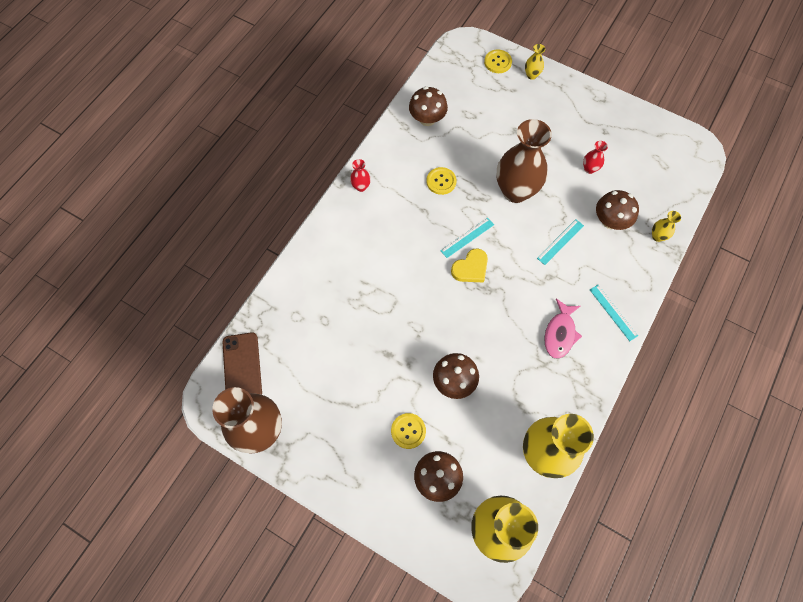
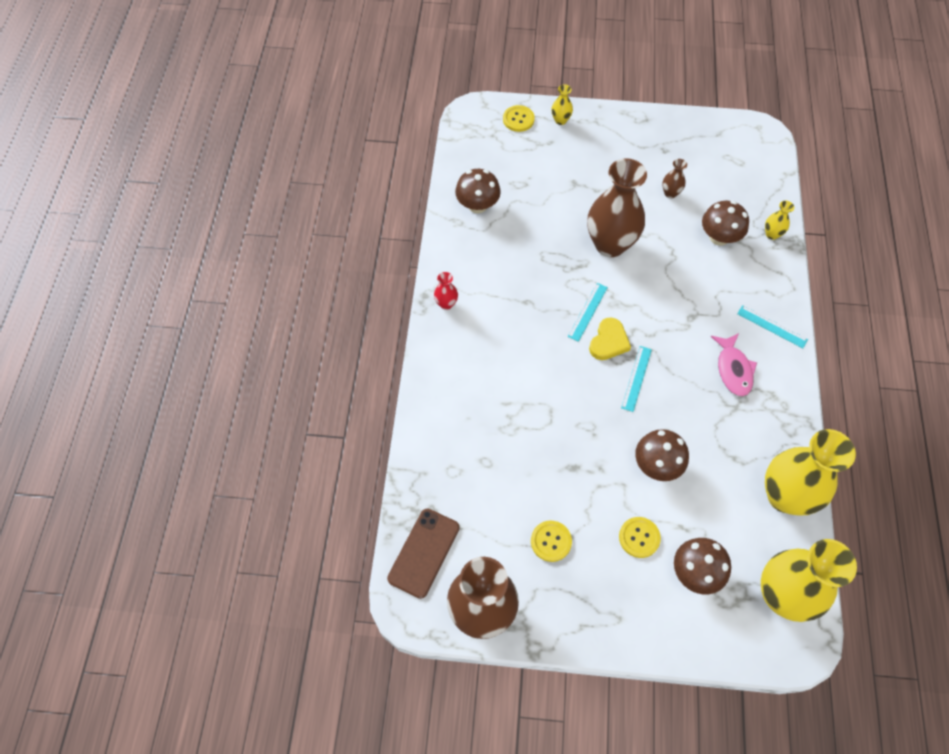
camera: 25 degrees left, 5 degrees down
brown phone [222,332,262,395] -> brown phone turned 60 degrees clockwise [387,509,460,599]
yellow button [426,167,456,195] -> yellow button moved to [531,521,572,562]
turquoise ruler [537,220,584,265] -> turquoise ruler moved to [621,346,652,412]
red vase [583,141,608,174] -> brown vase [662,159,687,198]

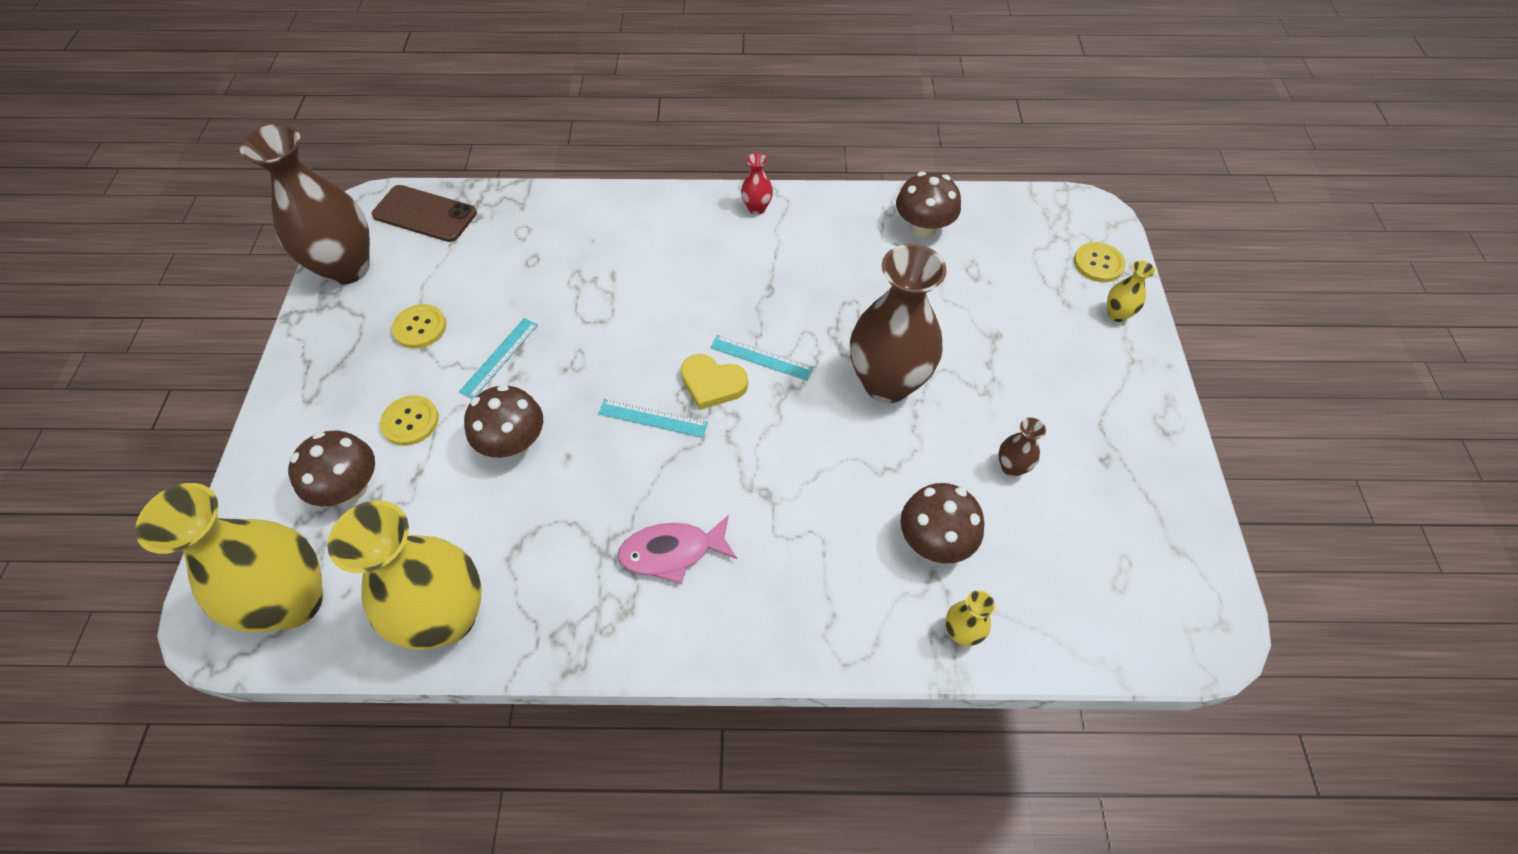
camera: 85 degrees right, 5 degrees down
turquoise ruler [737,305,808,348] -> turquoise ruler moved to [459,318,538,399]

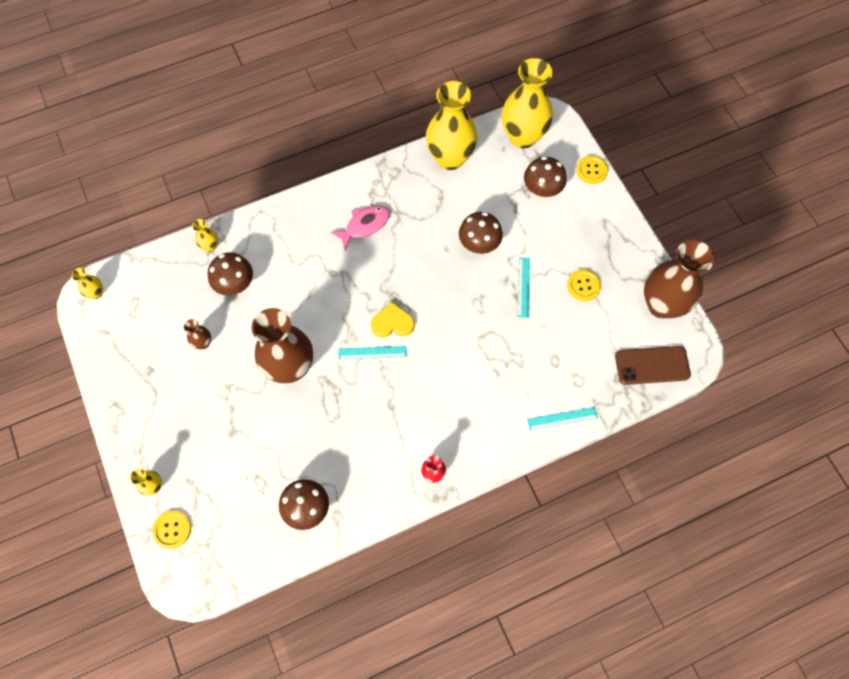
camera: 155 degrees right, 10 degrees up
yellow button [380,395,439,446] -> yellow button moved to [576,155,608,184]
turquoise ruler [598,399,708,438] -> turquoise ruler moved to [527,407,598,430]
none -> yellow vase [72,268,103,299]

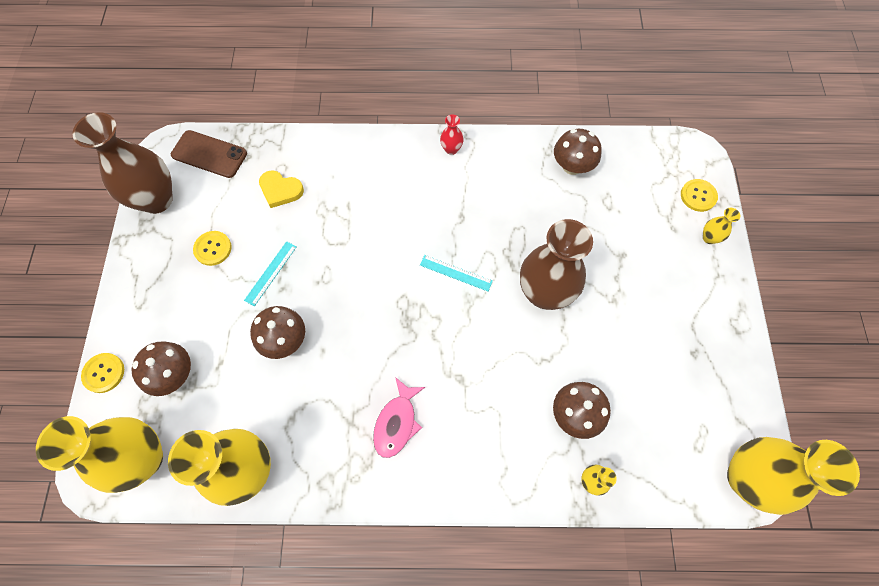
camera: 155 degrees left, 0 degrees up
yellow vase [72,268,103,299] -> yellow vase [727,437,860,515], size x2.39
brown vase [184,319,211,349] -> none
pink fish [331,205,390,250] -> pink fish turned 60 degrees counterclockwise [373,377,425,458]
yellow heart [371,302,415,338] -> yellow heart moved to [259,170,304,208]
turquoise ruler [527,407,598,430] -> none

